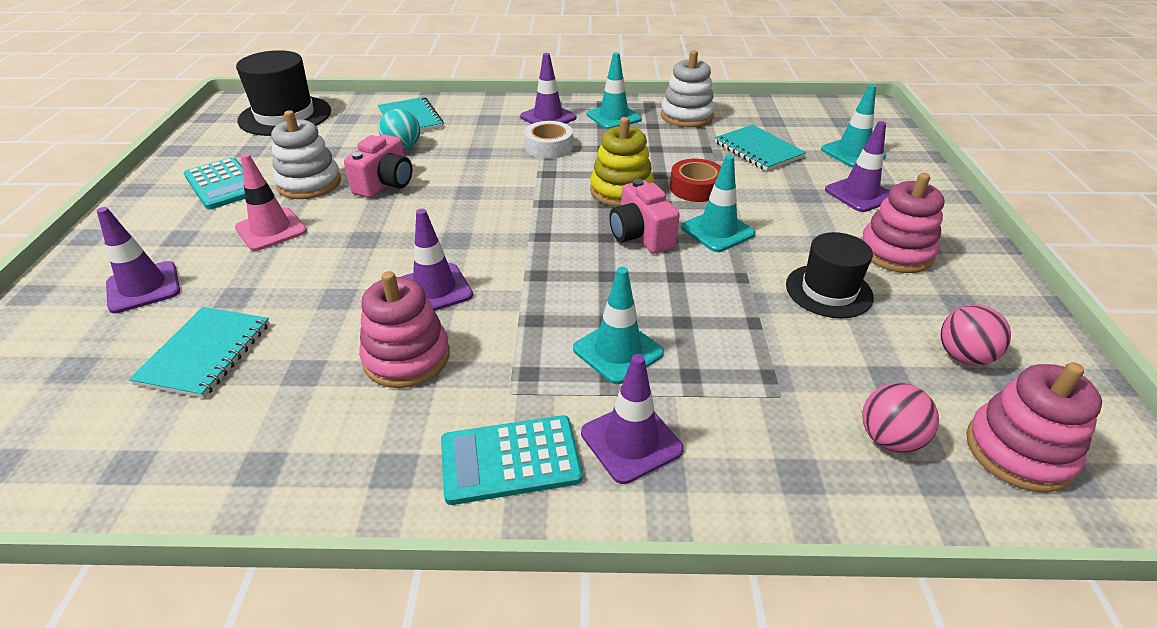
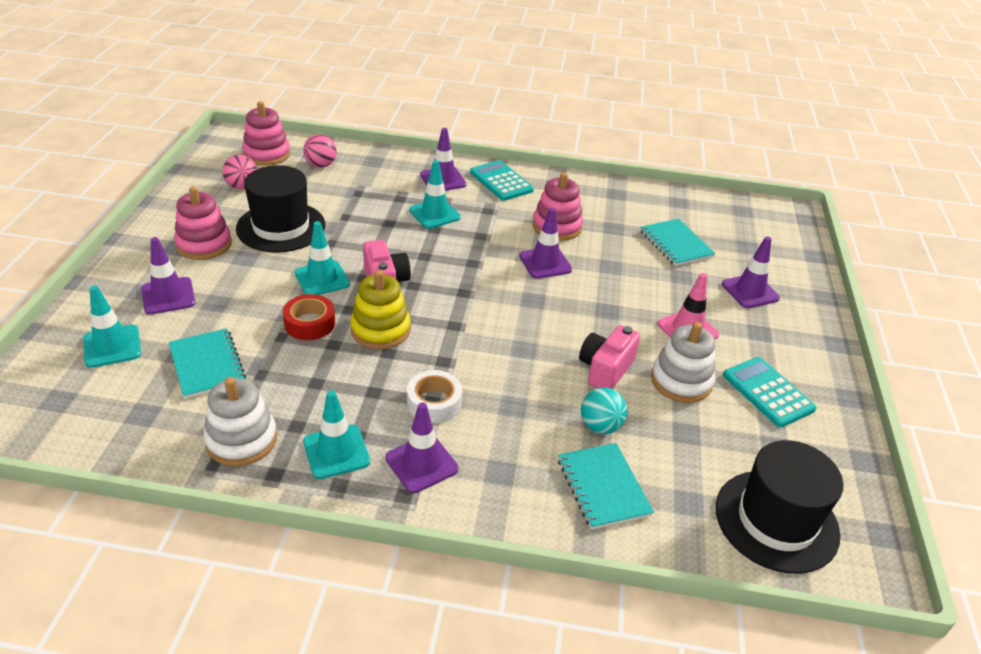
camera: 175 degrees left, 0 degrees up
turquoise notebook [129,307,270,398] -> turquoise notebook turned 45 degrees counterclockwise [640,219,716,266]
turquoise calculator [441,415,582,505] -> turquoise calculator turned 120 degrees counterclockwise [470,160,534,201]
black hat [786,232,874,318] -> black hat [236,165,325,253], size x1.53

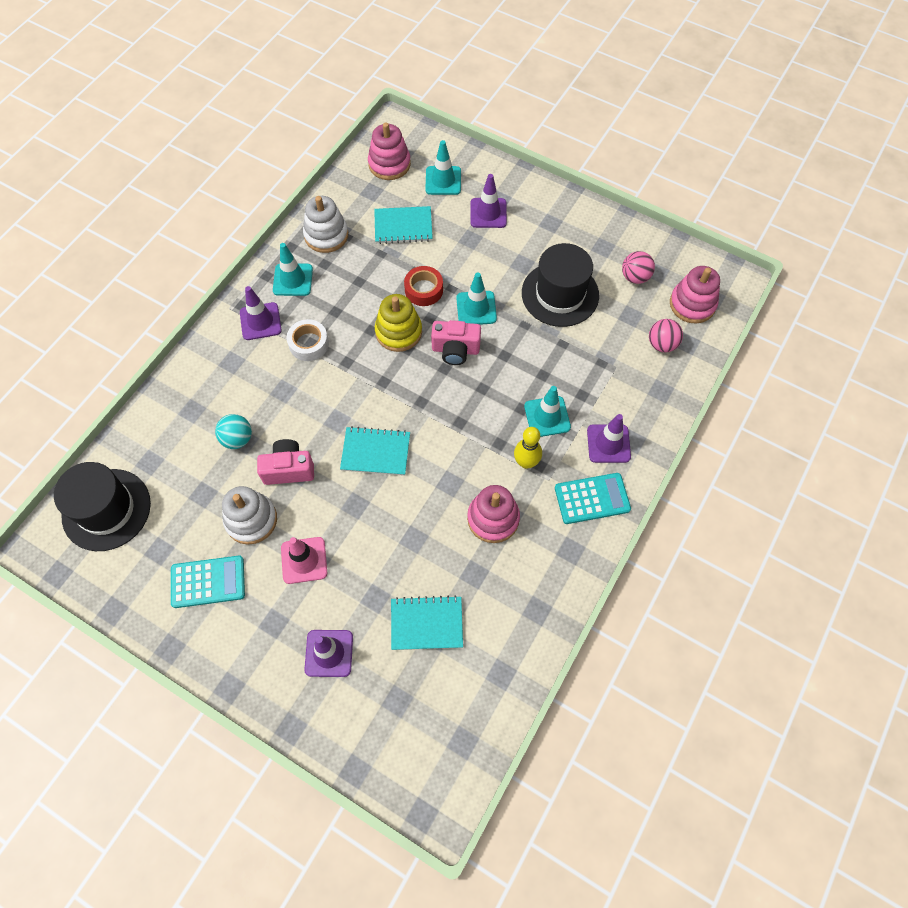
camera: 115 degrees right, 25 degrees up
pink stacking toy [174,186,232,260] -> pink stacking toy moved to [368,122,411,180]
purple traffic cone [519,208,572,279] -> none
turquoise notebook [558,443,654,530] -> turquoise notebook moved to [340,426,410,476]
pink camera [579,325,640,389] -> pink camera turned 60 degrees counterclockwise [257,439,314,485]
none -> yellow bowling pin [514,427,542,469]

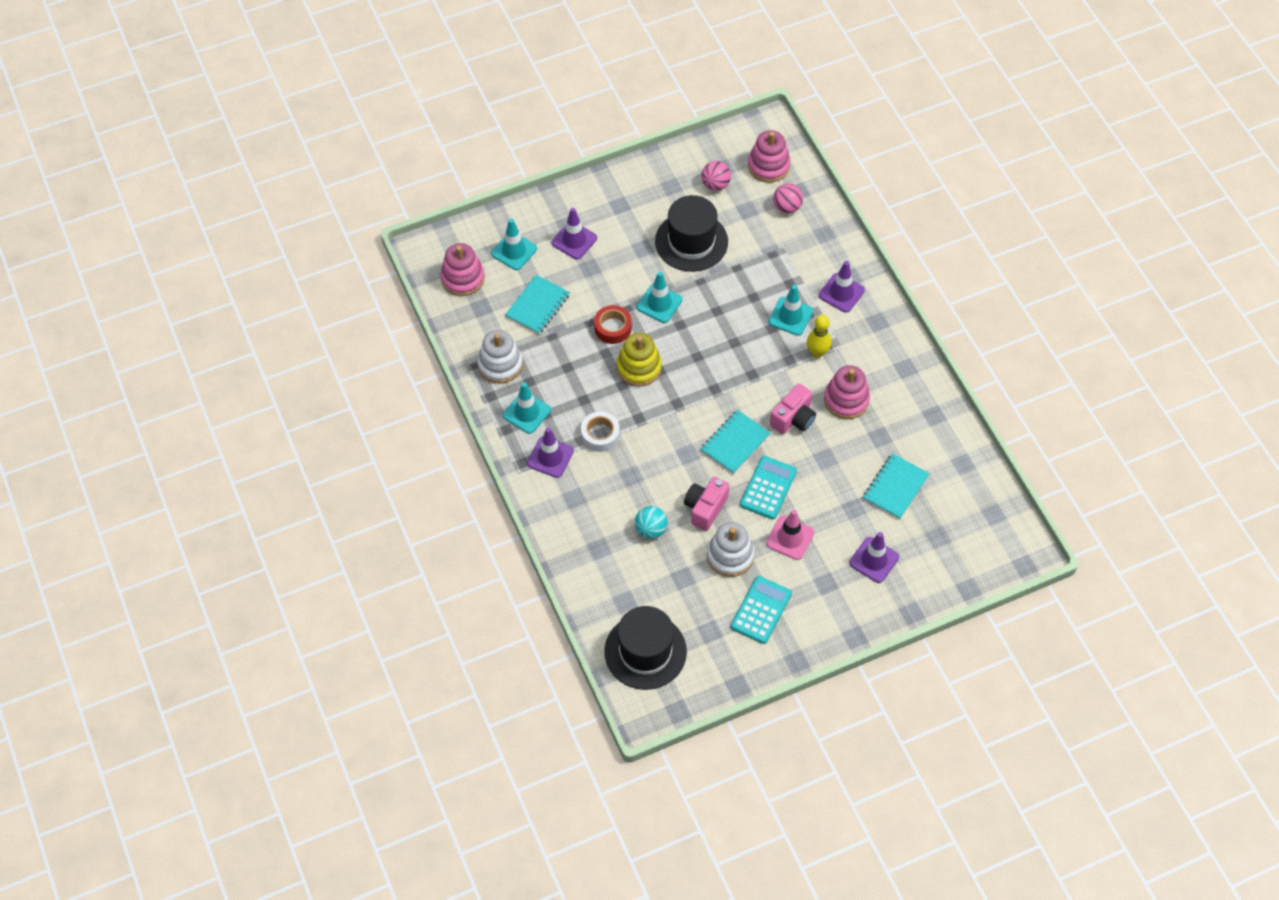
camera: 55 degrees left, 5 degrees down
pink camera [431,320,481,365] -> pink camera moved to [770,383,816,434]
turquoise calculator [555,473,631,524] -> turquoise calculator moved to [740,456,797,519]

